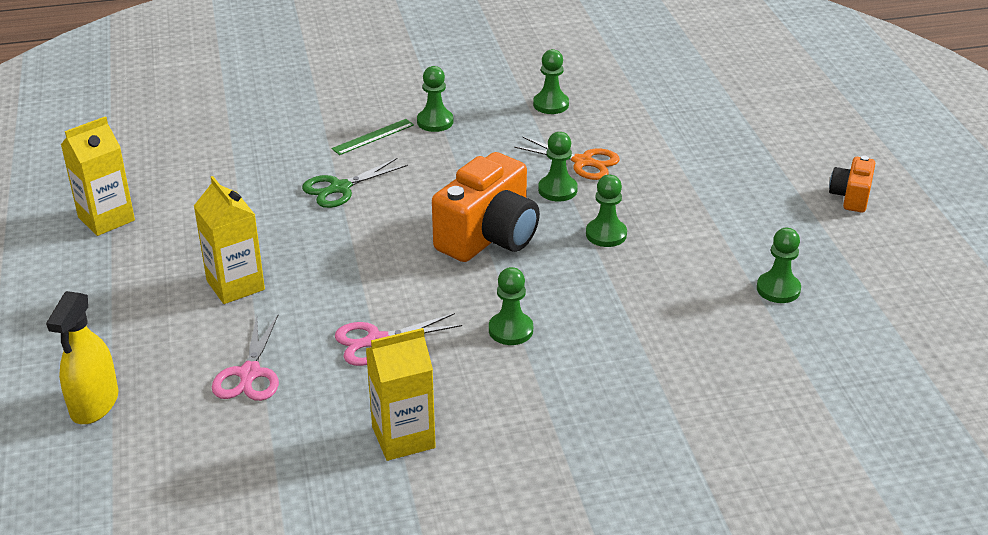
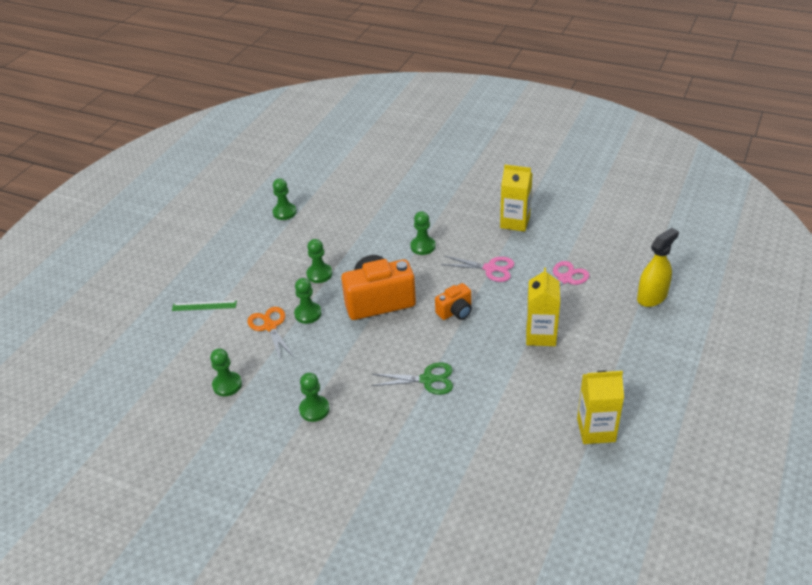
camera: 140 degrees left, 5 degrees up
green ruler [332,119,414,155] -> green ruler moved to [172,300,237,311]
orange camera [829,155,875,213] -> orange camera moved to [435,283,472,320]

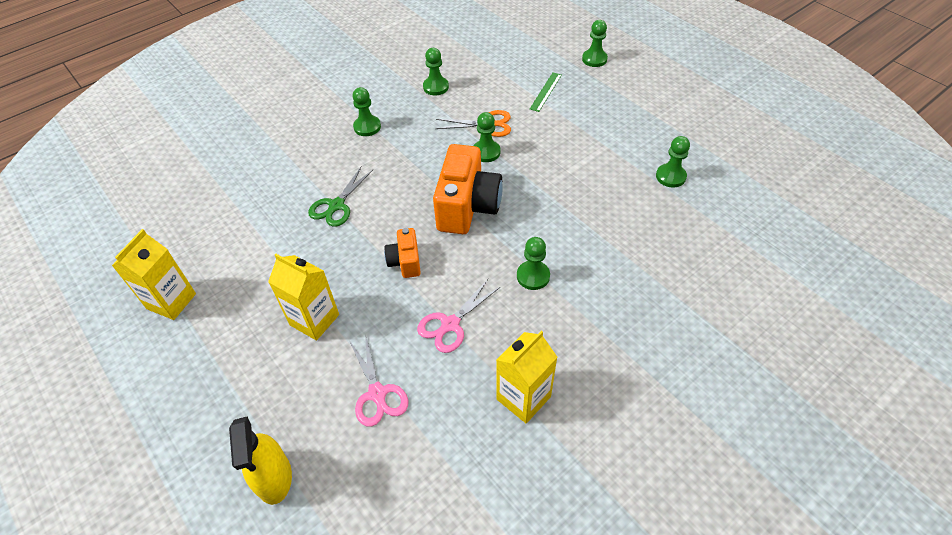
camera: 115 degrees right, 10 degrees up
green pawn [306,239,332,283] -> green pawn moved to [582,20,608,67]

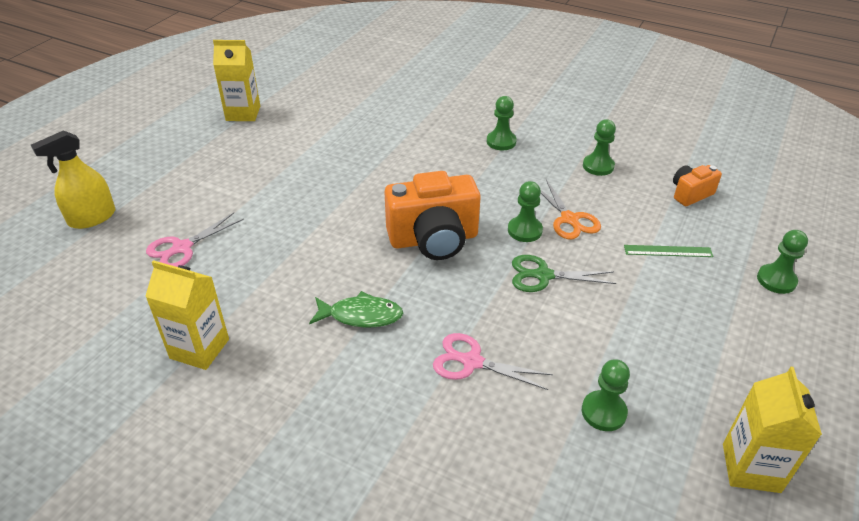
camera: 65 degrees right, 10 degrees down
yellow carton [268,254,339,341] -> yellow carton moved to [723,366,822,493]
green scissors [308,166,373,227] -> green scissors moved to [512,255,616,292]
orange camera [384,228,421,278] -> orange camera moved to [673,165,722,206]
pink scissors [417,279,500,353] -> pink scissors moved to [433,333,553,390]
green pawn [517,237,550,290] -> green fish [309,291,403,328]

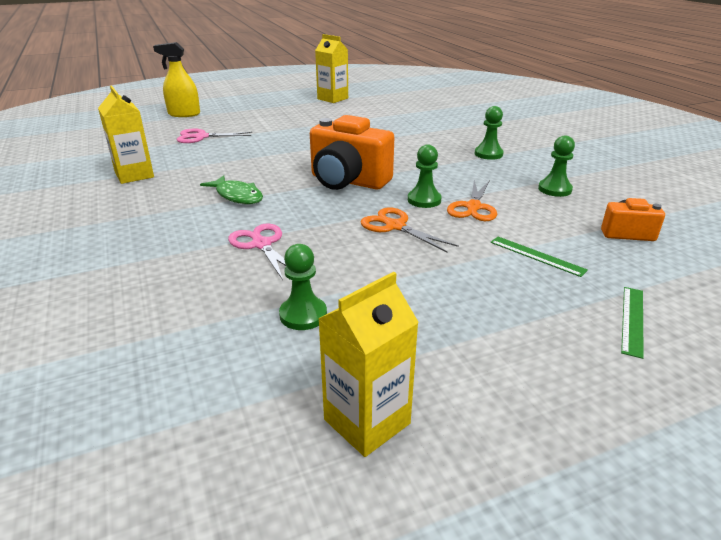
camera: 40 degrees right, 10 degrees down
green scissors [512,255,616,292] -> orange scissors [361,207,459,252]
green pawn [757,230,808,294] -> green ruler [621,287,644,359]

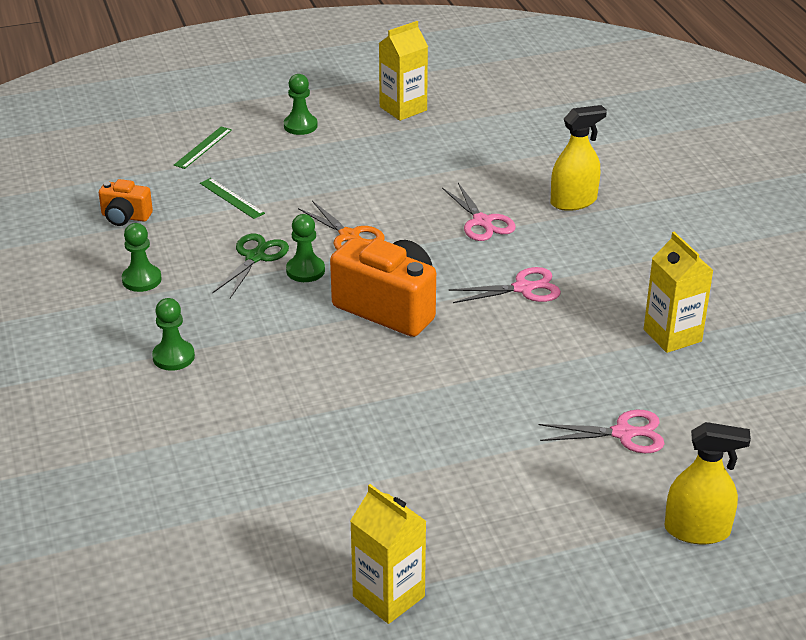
camera: 175 degrees left, 5 degrees up
green fish [200,175,263,204] -> pink scissors [448,267,561,303]
green pawn [279,244,327,330] -> green pawn moved to [284,74,318,135]
orange scissors [447,180,497,221] -> green scissors [212,234,289,298]
none -> yellow spray bottle [551,105,607,211]

